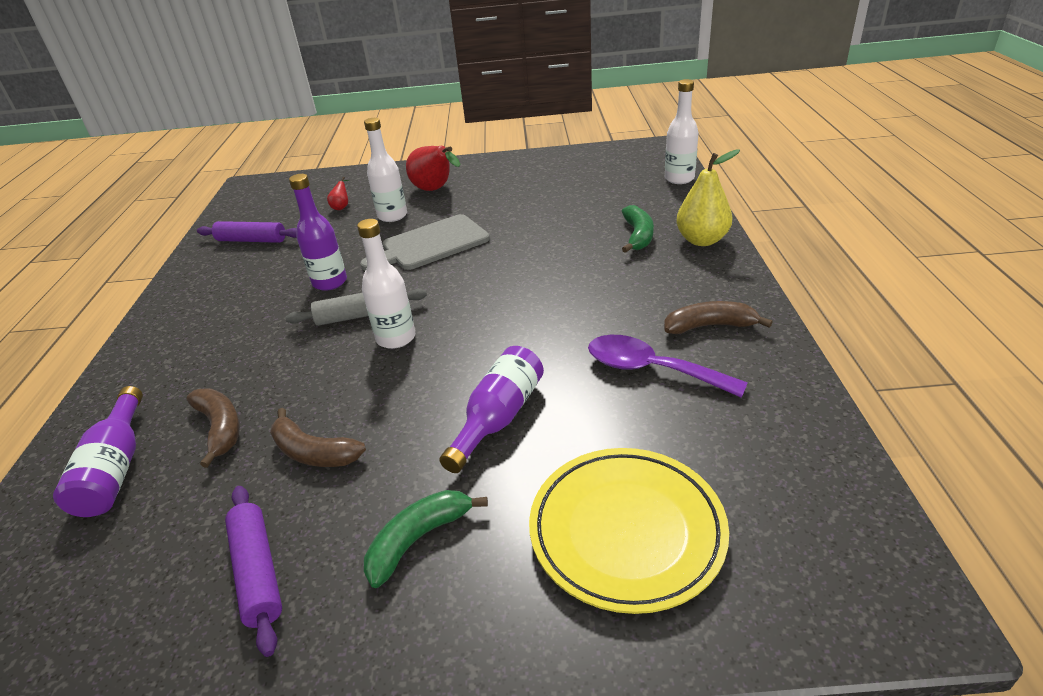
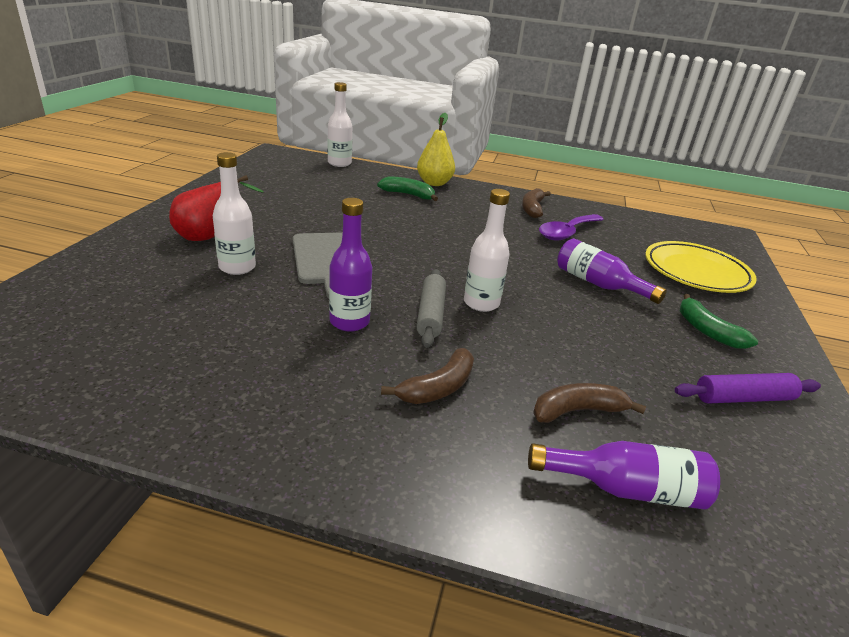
camera: 80 degrees left, 5 degrees down
purple rolling pin [197,221,297,243] -> none
brown banana [270,408,366,467] -> brown banana moved to [381,348,474,404]
red pear [327,177,349,210] -> none

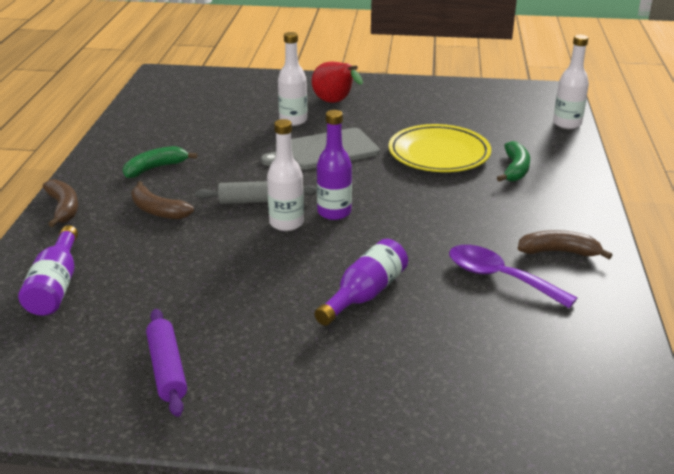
camera: 85 degrees right, 0 degrees up
purple bottle [329,198,372,332] -> purple bottle moved to [317,110,352,220]
yellow pear [417,113,455,186] -> none
brown banana [533,383,646,423] -> brown banana moved to [43,179,78,227]
yellow plate [645,241,757,293] -> yellow plate moved to [389,124,491,172]
green banana [680,294,758,349] -> green banana moved to [123,146,198,178]

